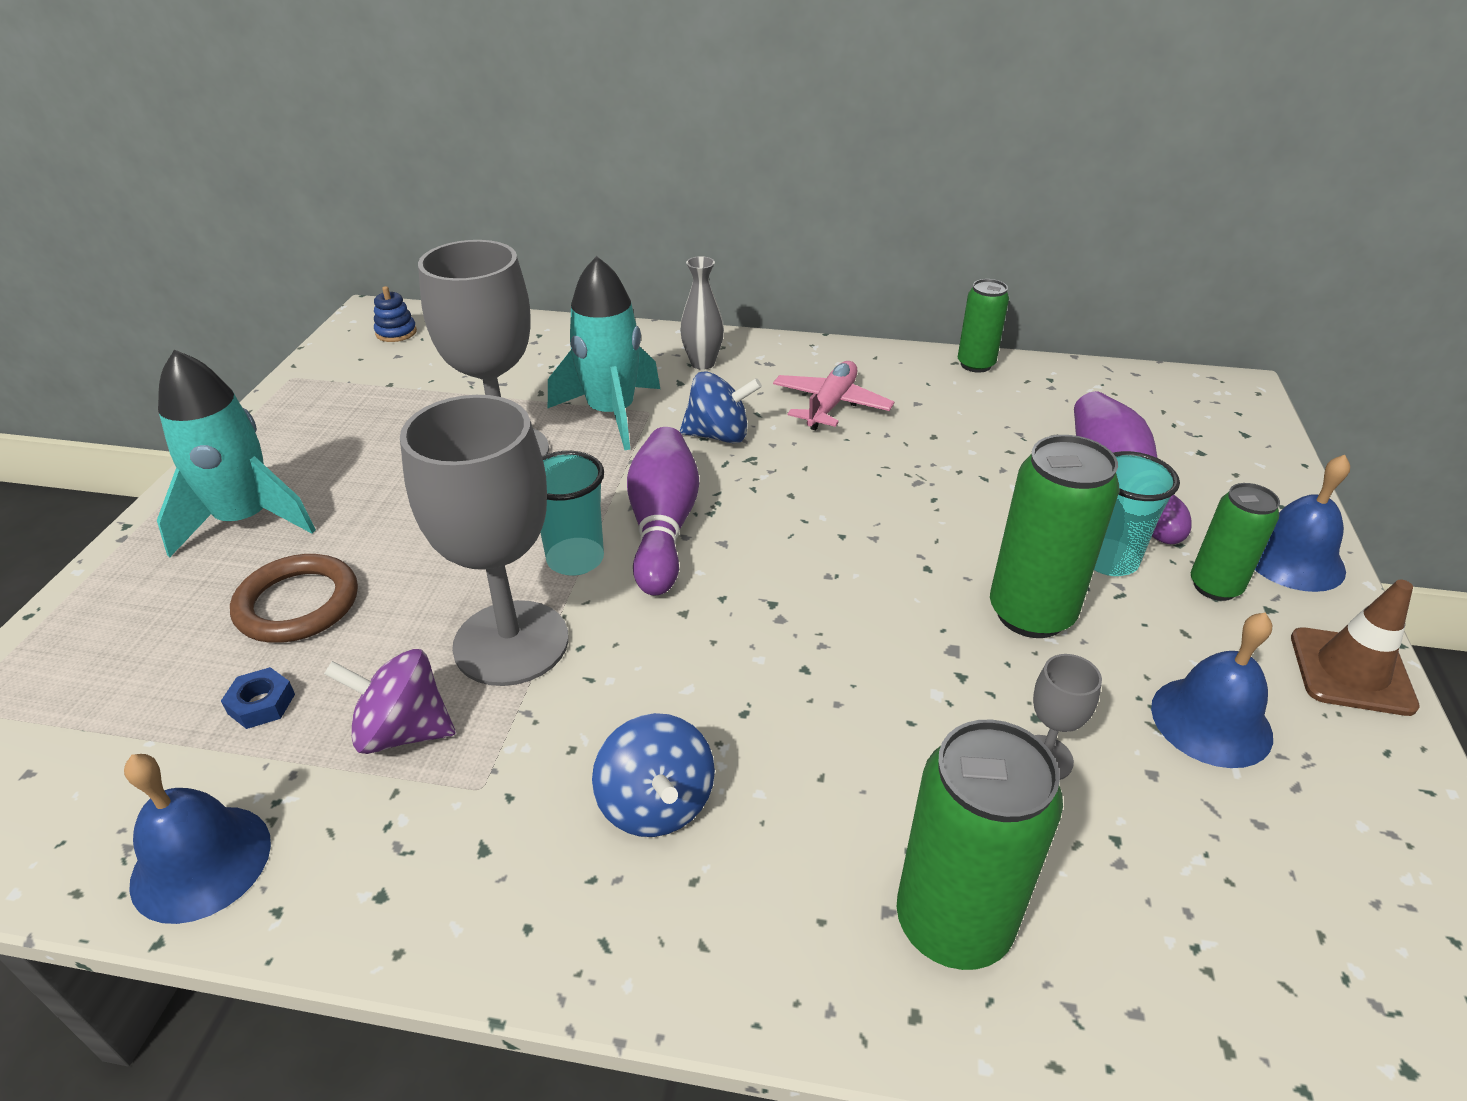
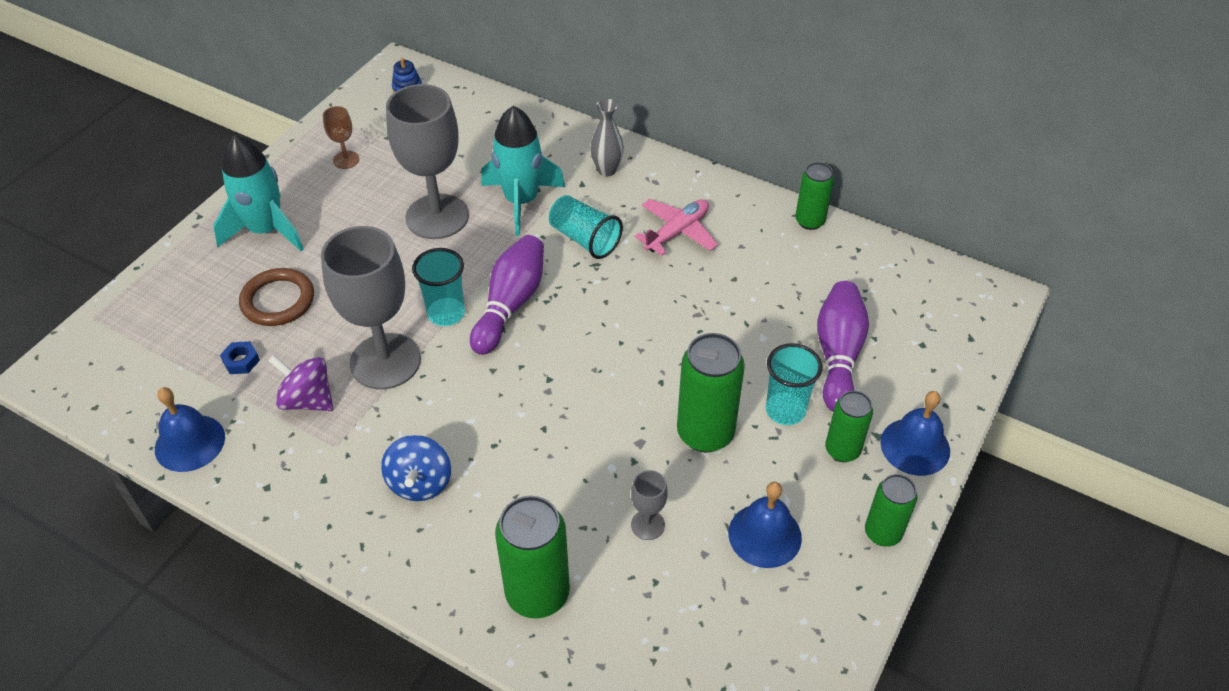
camera: 20 degrees right, 10 degrees up
blue spinning top [680,371,762,444] -> turquoise cup [549,195,623,259]
brown traffic cone [1291,580,1420,716] -> green can [865,474,918,547]
none -> brown goblet [323,106,359,169]

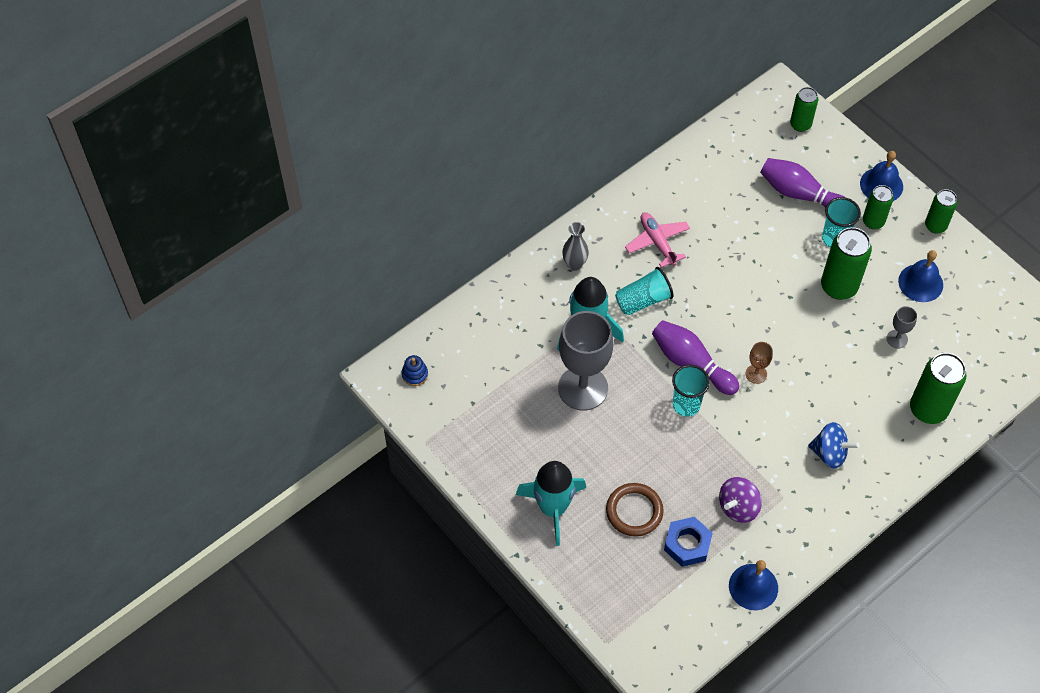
camera: 70 degrees left, 10 degrees up
blue nut [220,341,260,374] -> blue nut [664,517,713,567], size x1.79
grey goblet [321,226,421,390] -> none
brown goblet [323,106,359,169] -> brown goblet moved to [745,342,773,384]
green can [795,162,834,230] -> green can moved to [790,87,818,132]

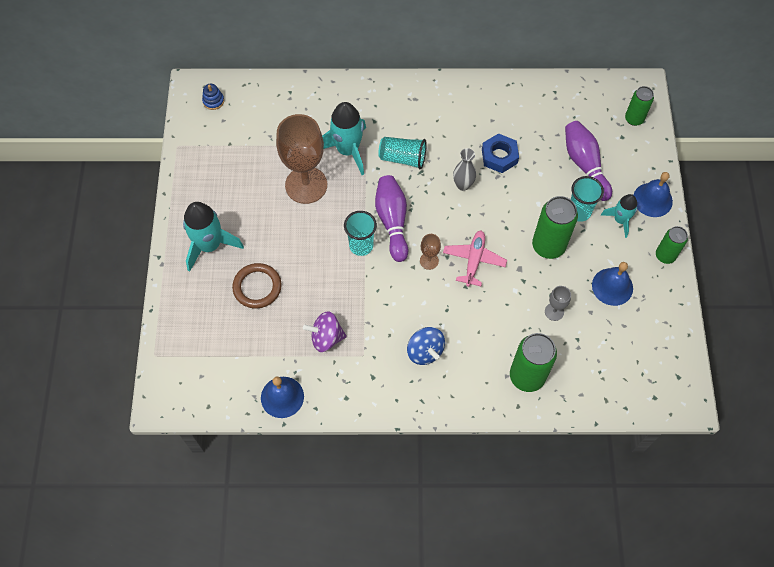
camera: 40 degrees right, 5 degrees up
grey goblet [558,311,613,411] -> brown goblet [276,114,327,204]
grey vase [562,222,589,271] -> grey vase moved to [453,148,476,191]
pink plane [625,212,690,268] -> pink plane moved to [443,231,507,287]
blue nut [664,517,713,567] -> blue nut moved to [482,133,519,173]
green can [863,185,894,229] -> turquoise rocket [601,194,637,238]

